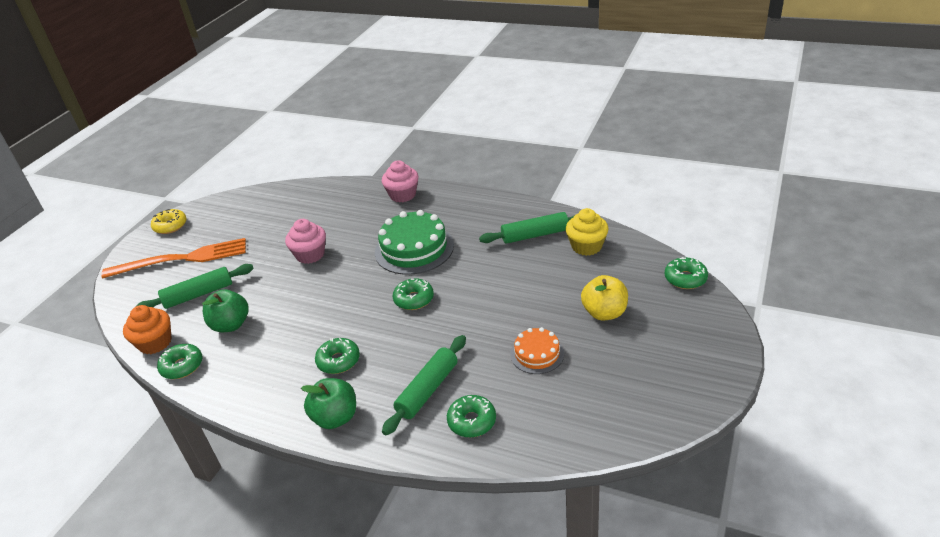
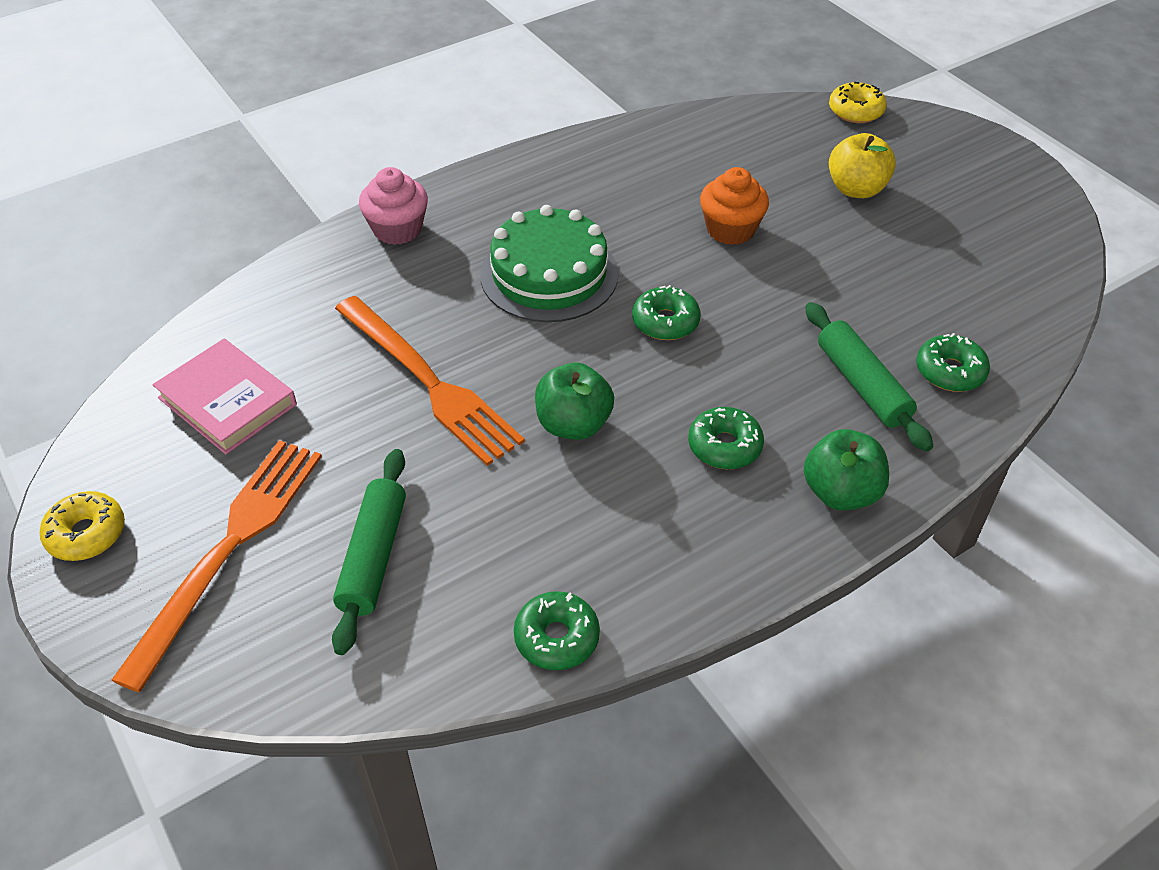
camera: 60 degrees left, 10 degrees up
orange cupcake [123,305,172,354] -> orange cupcake moved to [700,167,769,245]
green apple [202,289,248,332] -> green apple moved to [535,363,614,440]
pink cupcake [285,219,326,264] -> orange fork [335,296,525,466]
green rolling pin [479,212,575,244] -> none
orange cake [510,327,564,374] -> none
yellow cupcake [565,208,609,256] -> none
green donut [665,257,708,289] -> yellow donut [829,82,887,123]
none -> pink book [153,339,297,454]

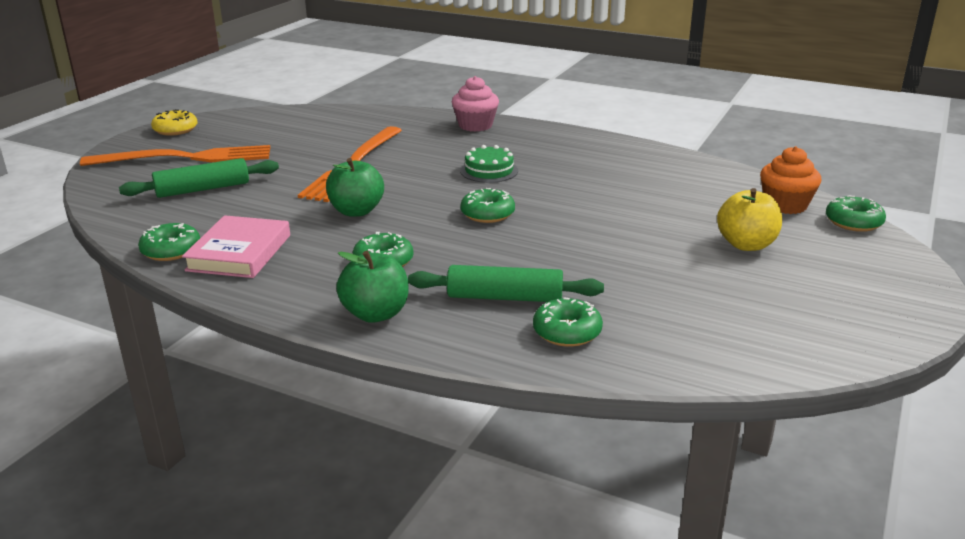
camera: 60 degrees right, 20 degrees down
pink book [153,339,297,454] -> pink book moved to [182,215,290,278]
green cake [480,205,618,322] -> green cake [460,145,518,183], size x0.56
orange cupcake [700,167,769,245] -> orange cupcake moved to [760,146,822,214]
green rolling pin [805,302,933,452] -> green rolling pin turned 60 degrees clockwise [408,265,604,302]
yellow donut [829,82,887,123] -> green donut [826,195,886,232]

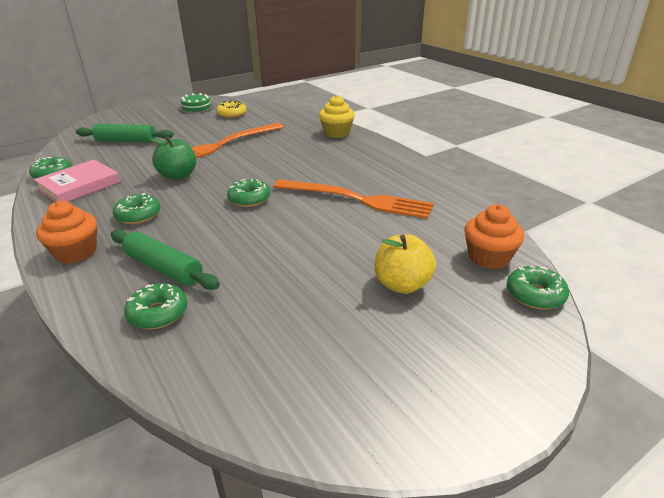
camera: 30 degrees right, 5 degrees up
orange fork [80,145,270,166] -> orange fork moved to [273,179,434,219]
yellow donut [151,109,197,136] -> yellow donut moved to [216,101,246,118]
green apple [336,251,409,323] -> orange cupcake [36,201,97,264]
pink cupcake [452,76,499,132] -> yellow cupcake [319,95,355,138]
green cake [460,145,518,183] -> green cake moved to [179,93,214,114]

